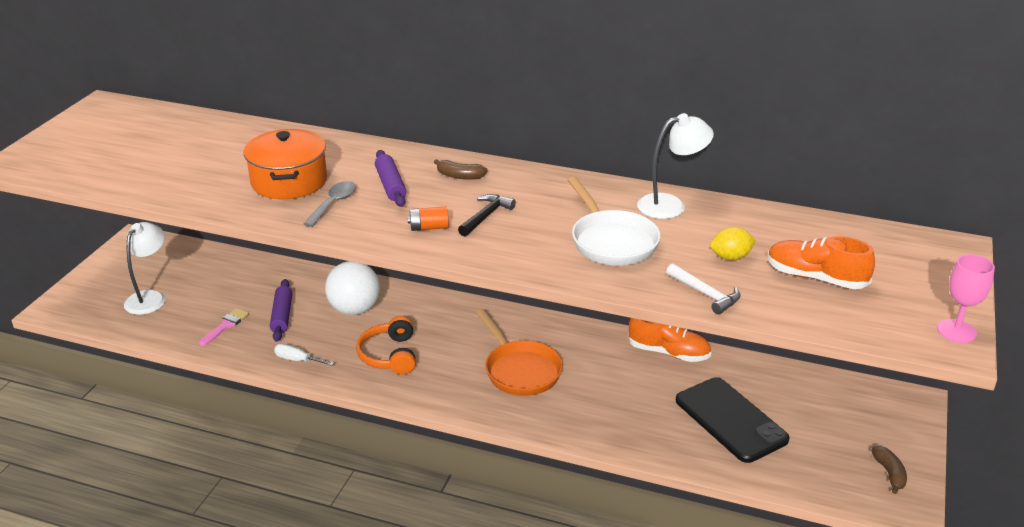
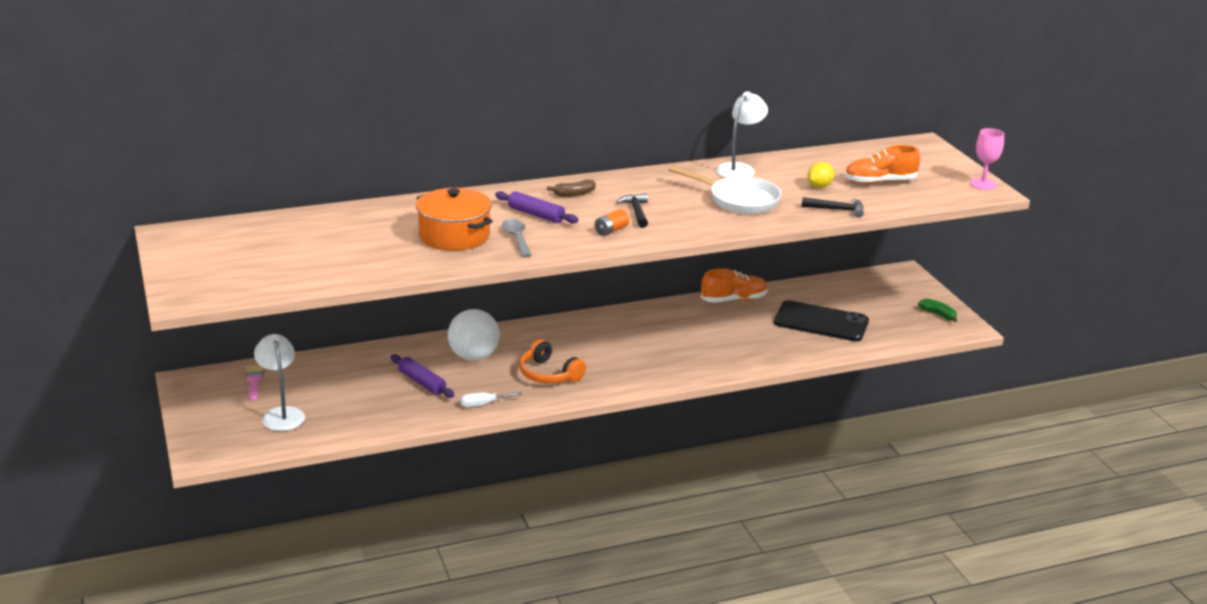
camera: 40 degrees left, 5 degrees down
pink brush [199,308,249,346] -> pink brush moved to [246,365,264,401]
orange pan [476,309,563,396] -> none
white hammer [666,263,740,314] -> black hammer [802,197,864,218]
brown banana [871,446,907,494] -> green banana [918,299,957,322]

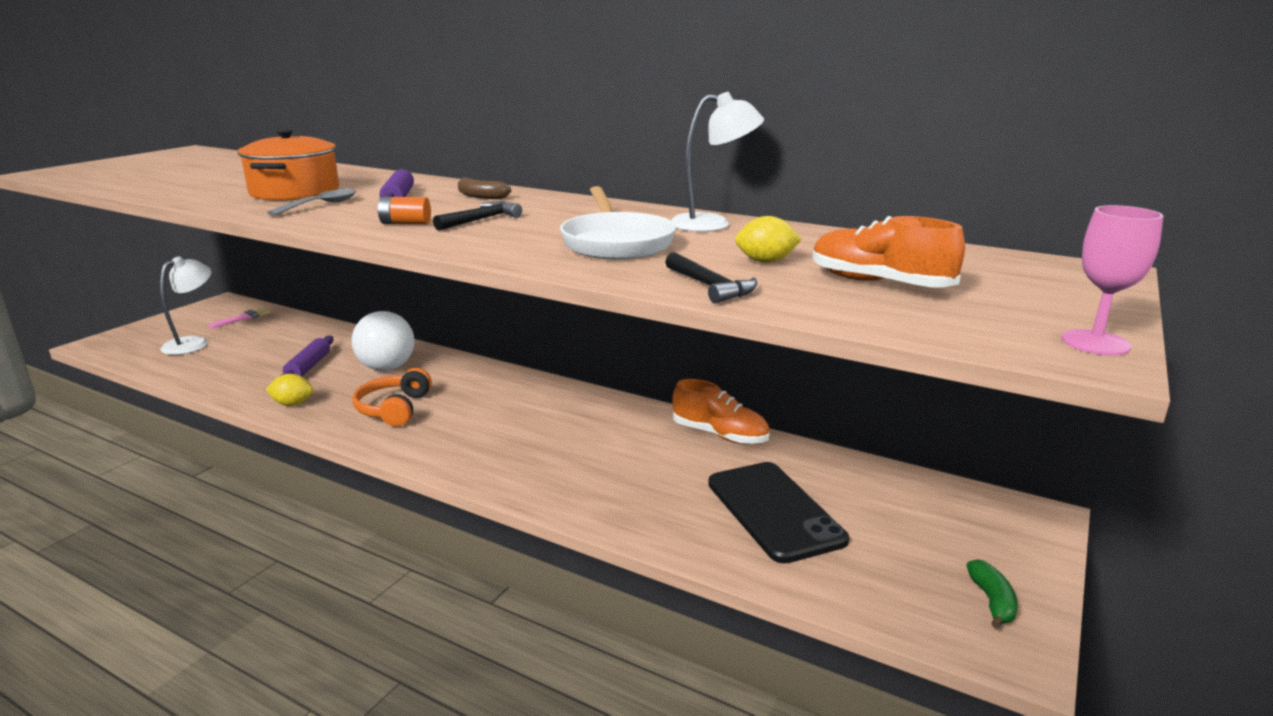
camera: 50 degrees right, 5 degrees down
white screwdriver [460,392,522,407] -> yellow lemon [266,374,313,406]

